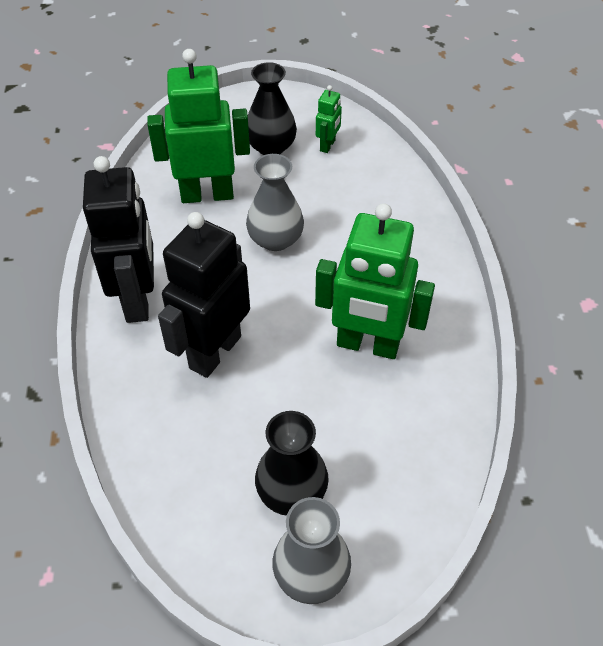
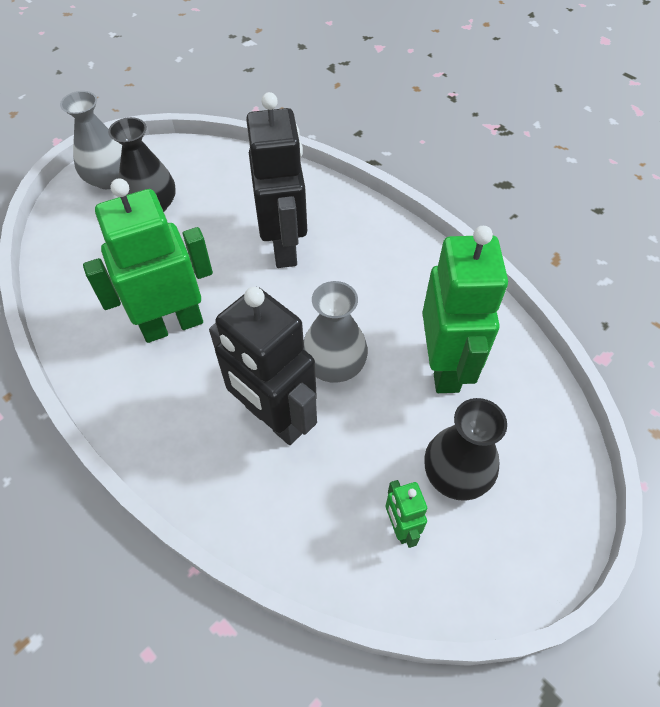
camera: 140 degrees right, 5 degrees up
black robot [83,156,154,323] -> black robot moved to [209,287,317,445]
green robot [147,49,250,203] -> green robot turned 45 degrees counterclockwise [422,226,508,393]

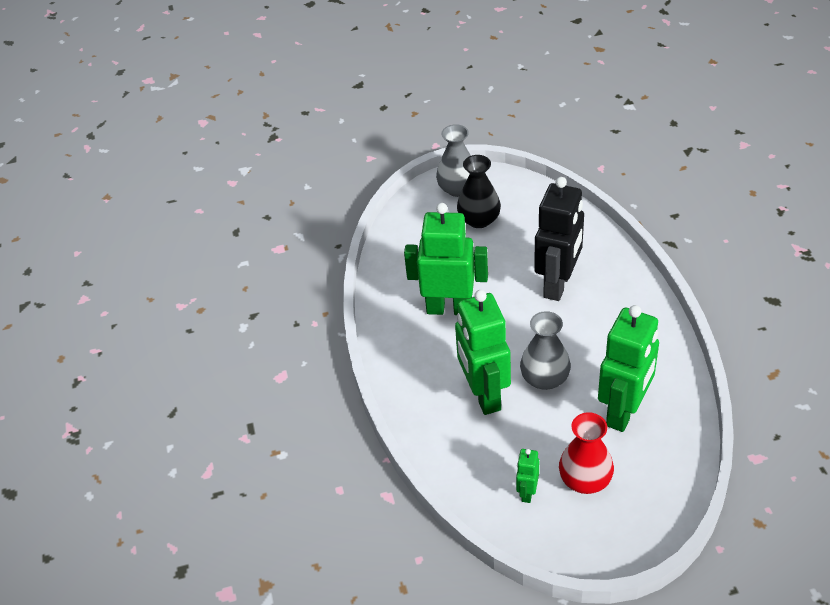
camera: 35 degrees right, 10 degrees down
black robot [209,287,317,445] -> green robot [455,290,511,415]
black vase [424,398,507,501] -> red vase [559,412,614,494]

